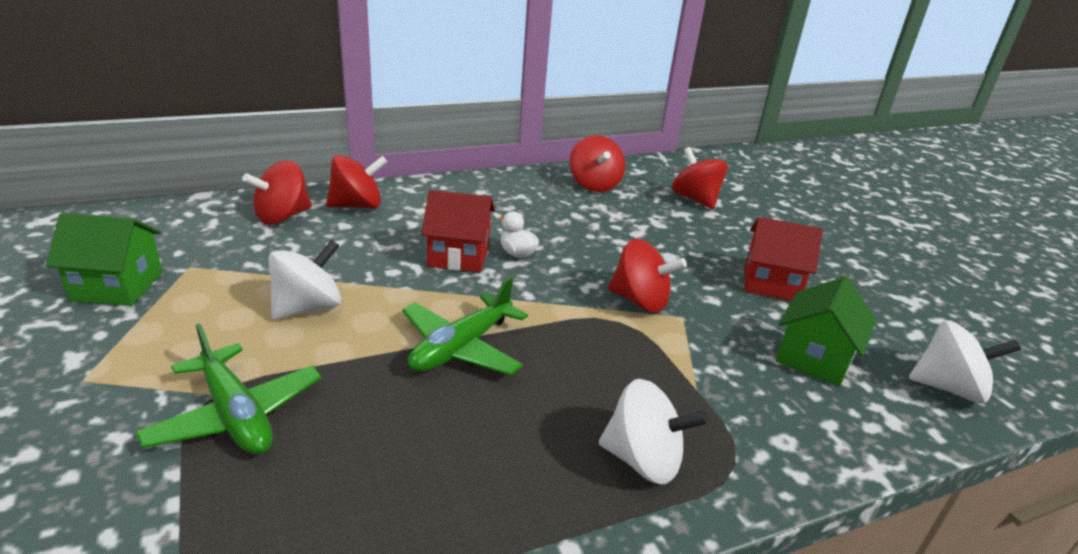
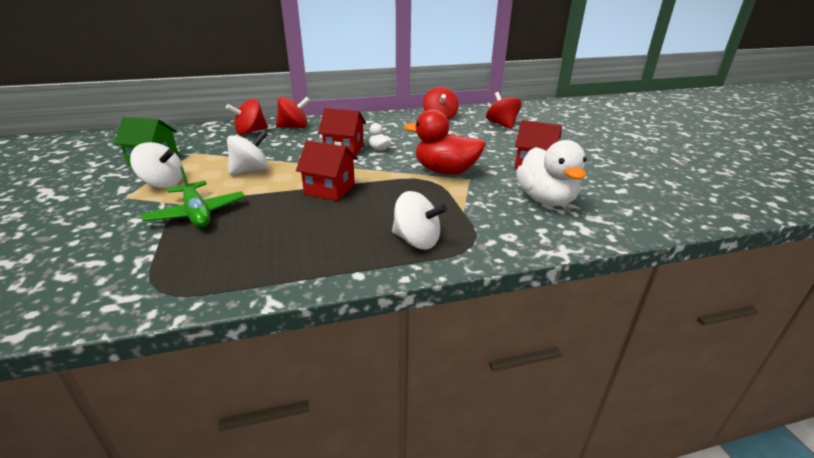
camera: 10 degrees right, 0 degrees up
green plane [402,276,528,376] -> red house [296,141,358,201]
red spinning top [608,239,687,313] -> red duck [404,109,486,175]
green house [776,276,876,387] -> white duck [516,140,587,206]
white spinning top [909,320,1021,404] -> white spinning top moved to [130,142,183,188]

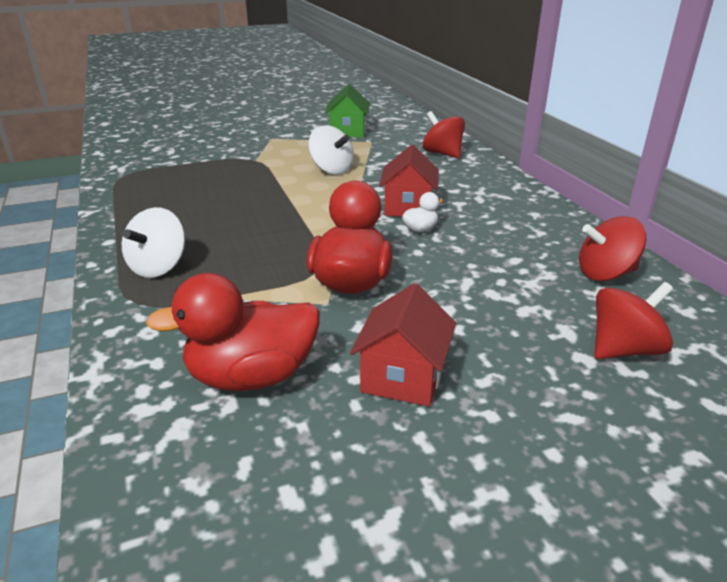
camera: 85 degrees right, 0 degrees up
white spinning top [130,142,183,188] -> none
green plane [141,167,245,227] -> none
red spinning top [276,96,310,128] -> none
red house [296,141,358,201] -> none
white duck [516,140,587,206] -> red duck [145,273,320,391]

